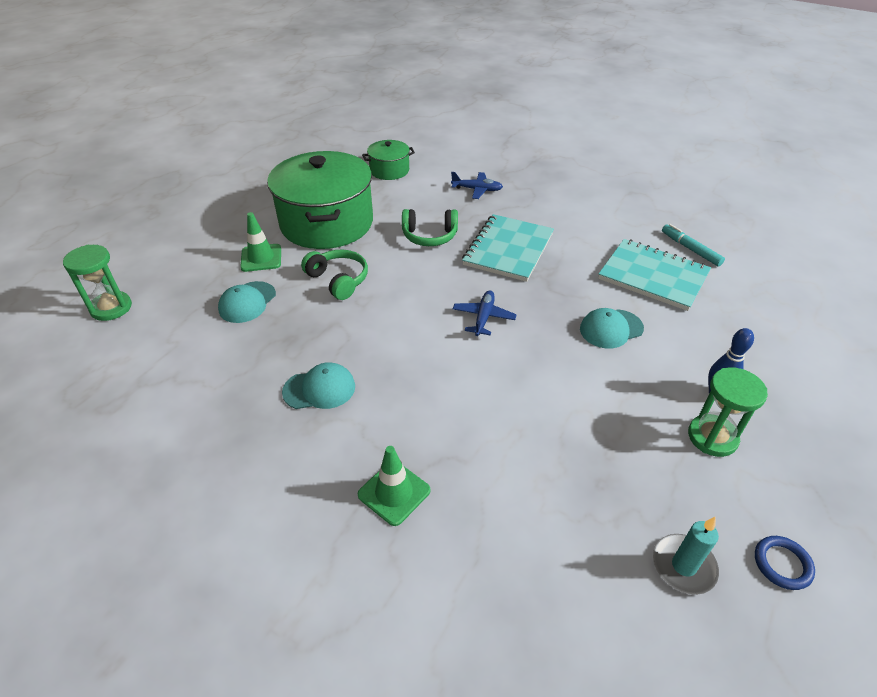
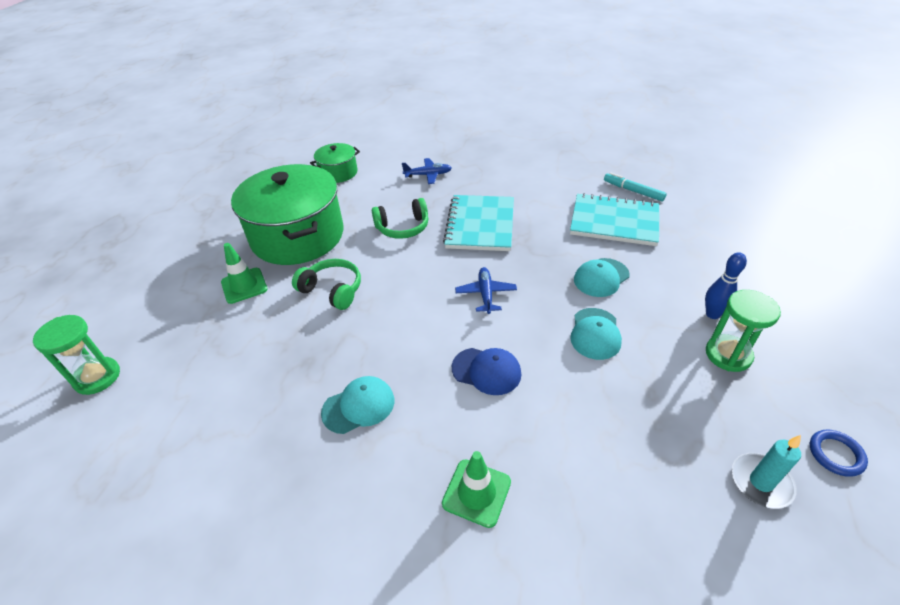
camera: 15 degrees left, 0 degrees up
turquoise cap [218,281,276,323] -> turquoise cap moved to [570,308,622,360]
none -> blue cap [451,348,521,395]

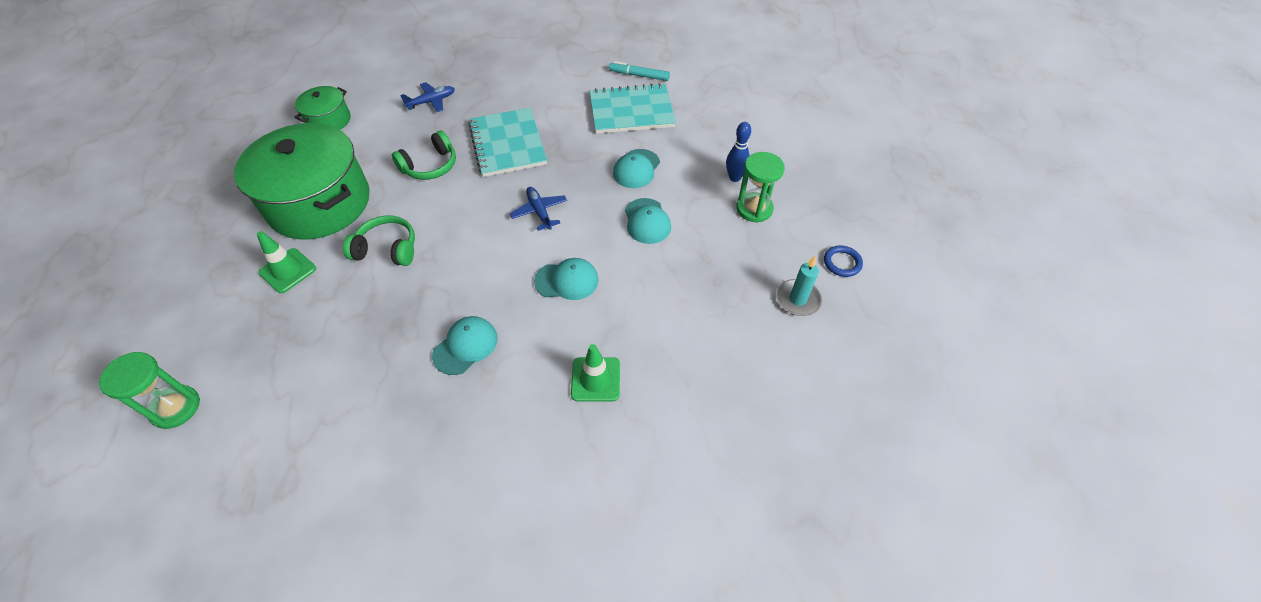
camera: 25 degrees left, 10 degrees up
blue cap [451,348,521,395] -> turquoise cap [534,258,599,300]

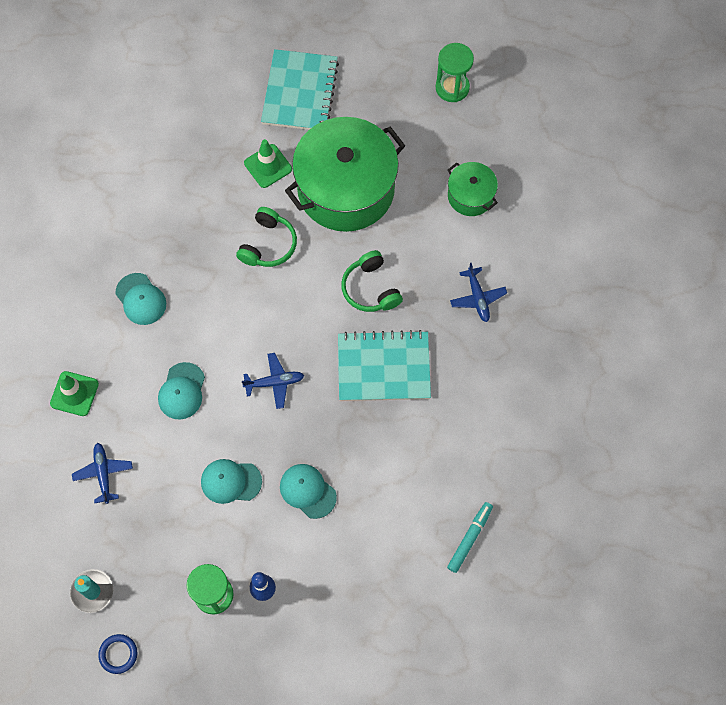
camera: 105 degrees right, 15 degrees up
green hourglass [99,352,200,429] -> green hourglass moved to [435,43,474,102]
turquoise notebook [590,83,676,134] -> turquoise notebook moved to [261,49,339,130]
none -> blue plane [72,443,133,504]

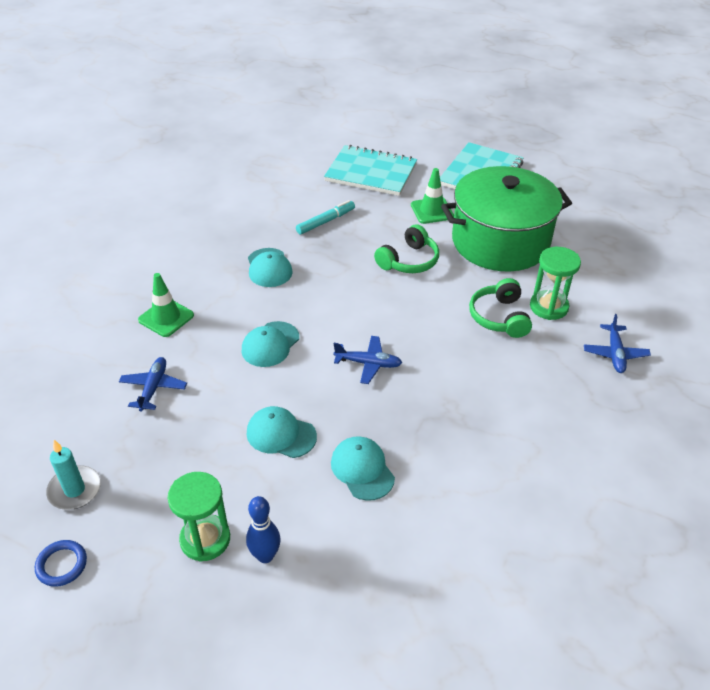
camera: 20 degrees right, 25 degrees down
turquoise notebook [338,330,431,401] -> turquoise notebook moved to [324,145,417,196]
green hourglass [435,43,474,102] -> green hourglass moved to [530,247,581,320]
turquoise marker [447,502,493,573] -> turquoise marker moved to [296,200,355,234]
green pot [448,162,498,216] -> none

